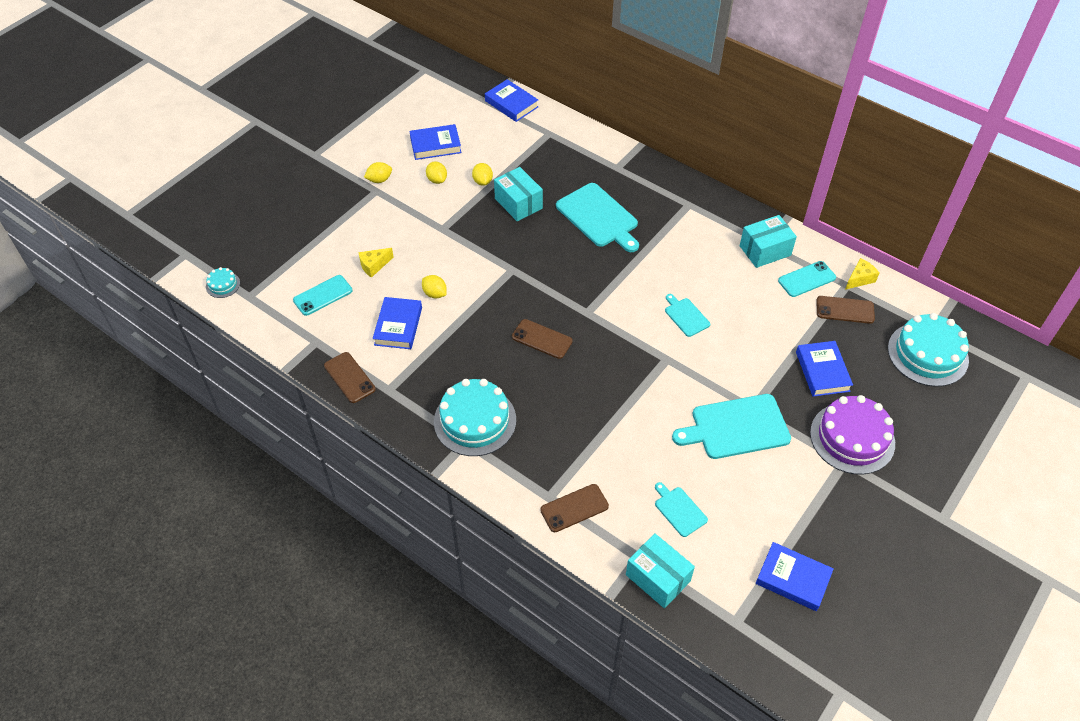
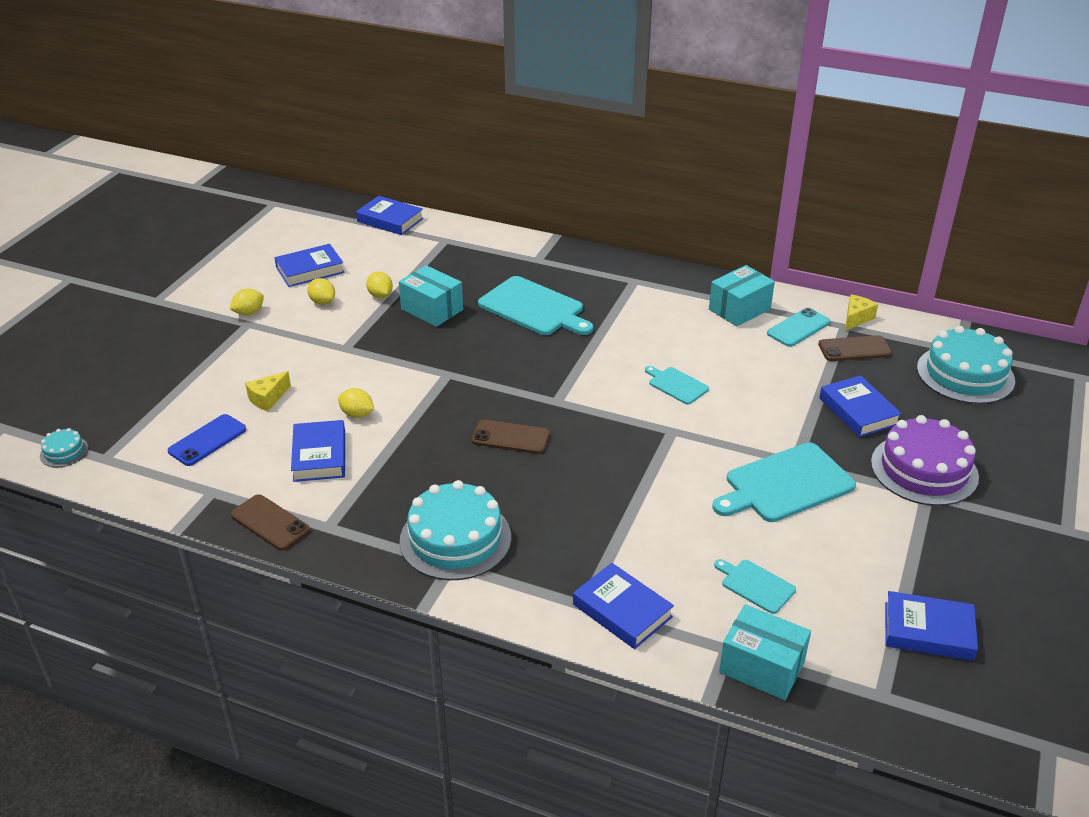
camera: 15 degrees left, 15 degrees down
turquoise phone [293,275,352,316] -> blue phone [168,414,246,466]
brown phone [540,484,609,532] -> blue book [573,563,674,649]

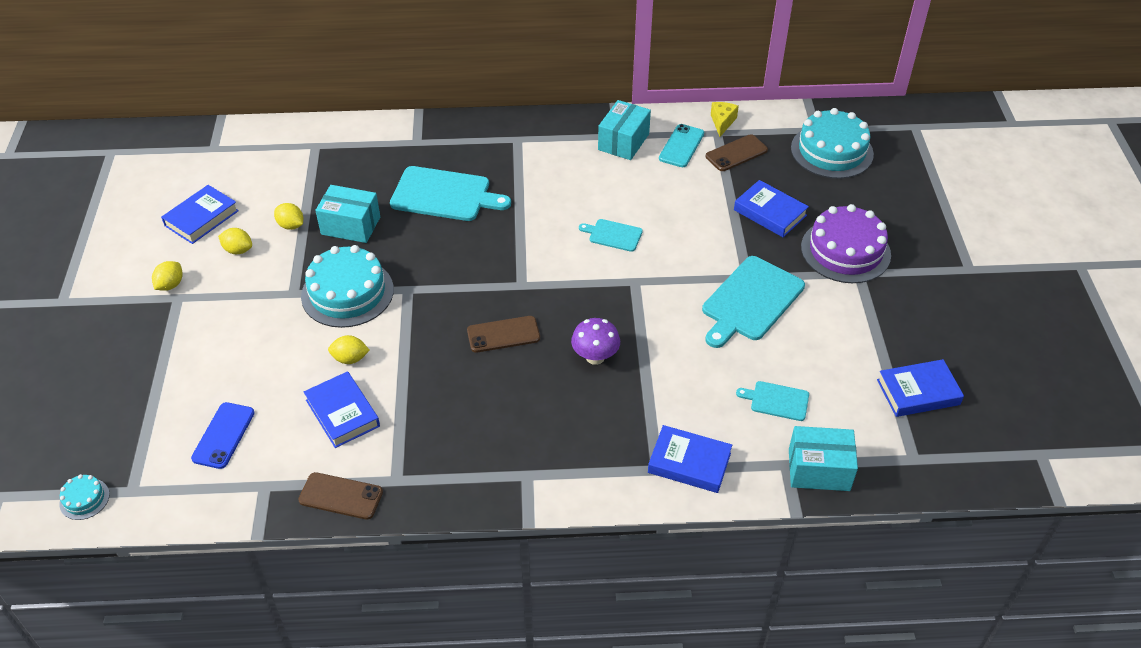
camera: 25 degrees left, 10 degrees up
yellow cheese [245,371,291,411] -> none
blue book [356,196,424,235] -> none
turquoise cake [400,480,511,580] -> turquoise cake moved to [301,245,394,328]
none -> purple mushroom [571,318,620,365]

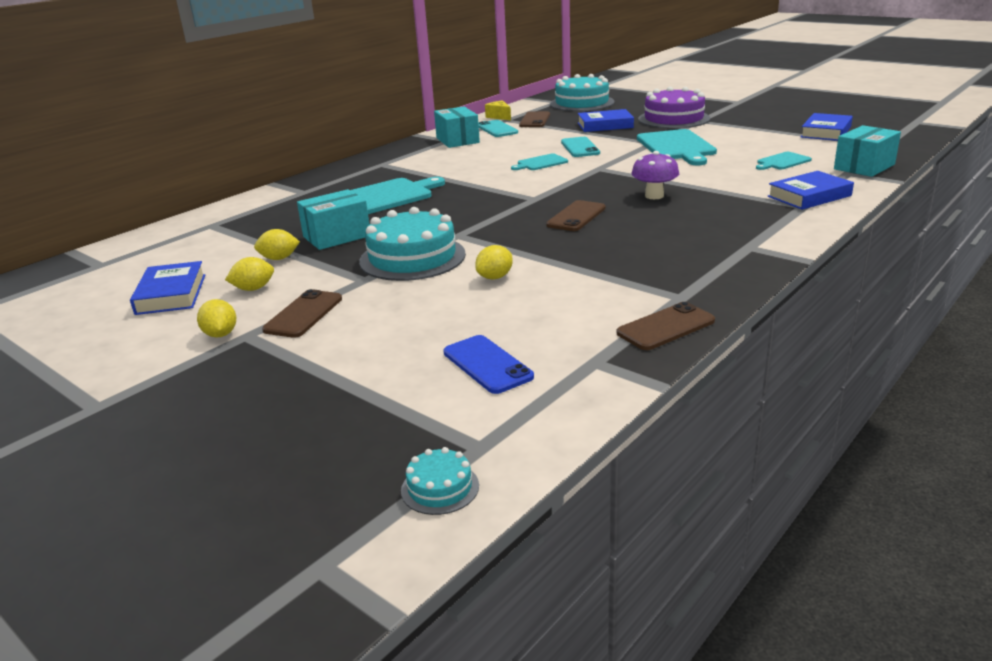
camera: 45 degrees left, 20 degrees down
blue book [304,371,380,448] -> none
none -> brown phone [262,289,342,338]
none -> turquoise phone [561,137,600,157]

